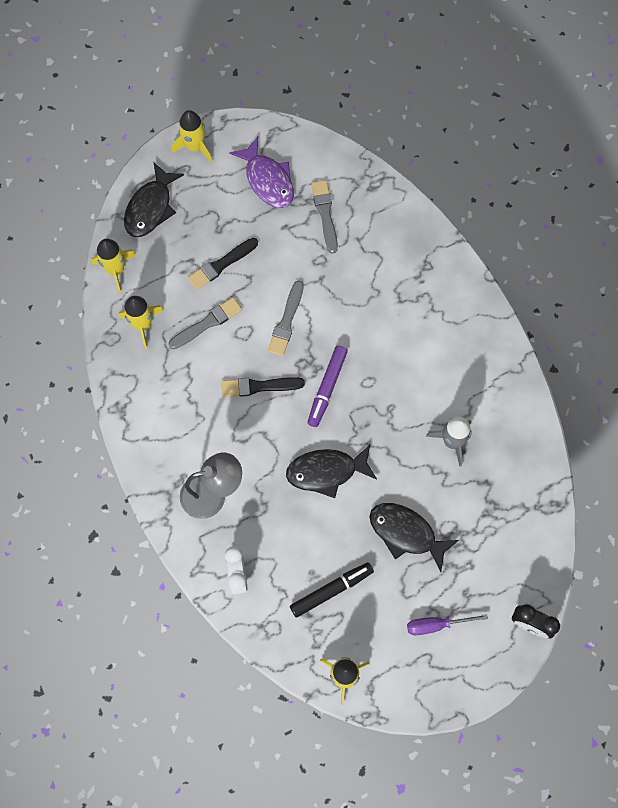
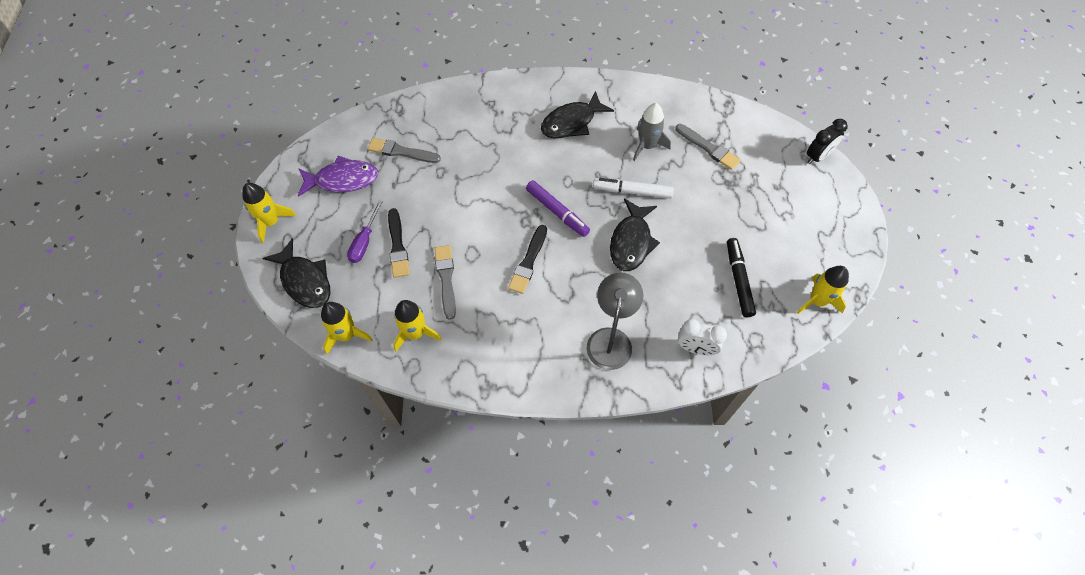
camera: 65 degrees left, 10 degrees down
grey brush [268,280,304,356] -> grey brush moved to [676,124,740,170]
black fish [369,503,459,572] -> black fish moved to [541,91,614,138]
purple screwdriver [407,614,488,635] -> purple screwdriver moved to [347,201,383,263]
none -> white marker [593,178,674,199]

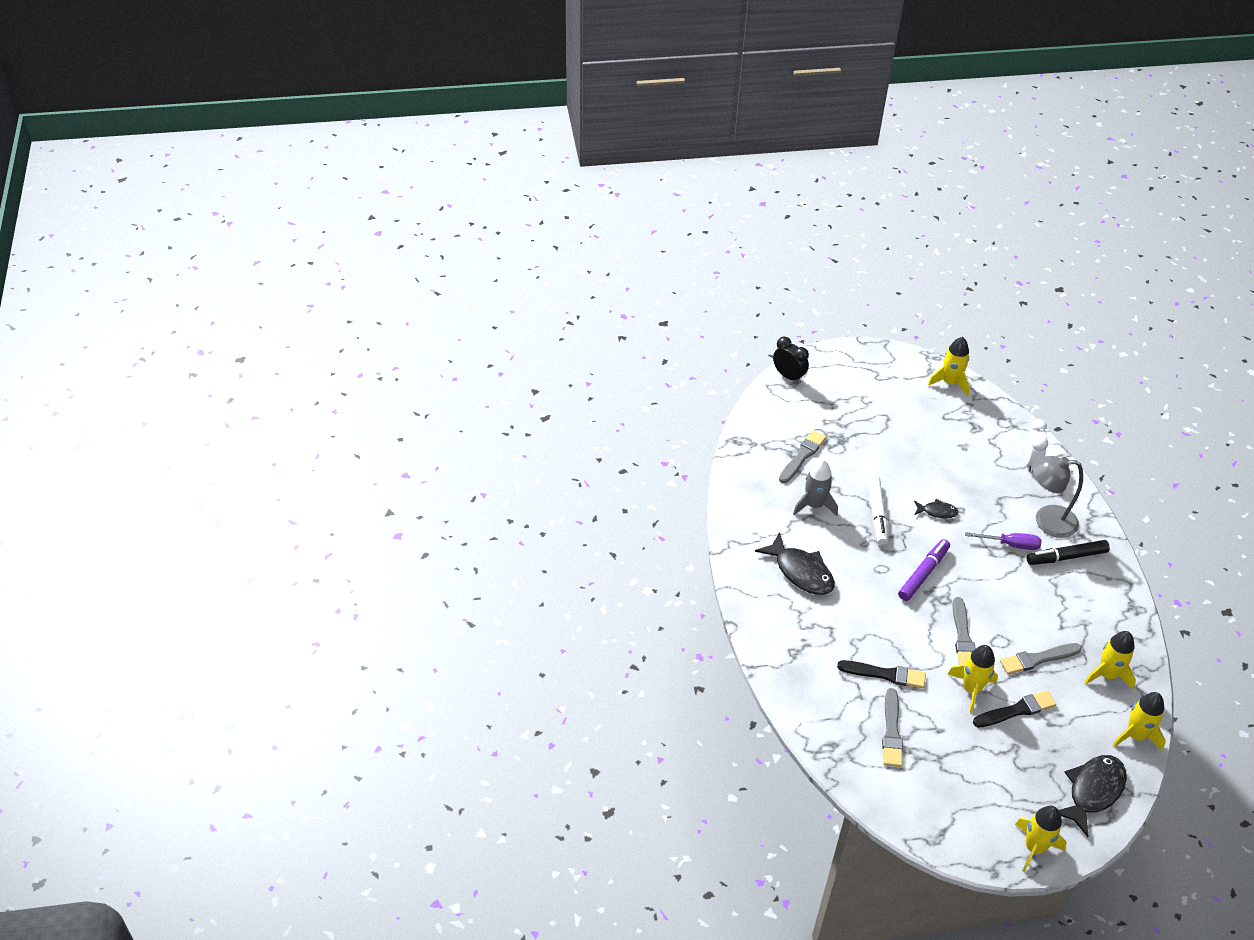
camera: 100 degrees left, 15 degrees down
purple fish [298,156,378,197] -> none
purple screwdriver [347,201,383,263] -> purple screwdriver moved to [965,532,1042,550]
black brush [508,225,547,294] -> black brush moved to [837,660,926,688]
black fish [610,199,660,271] -> black fish [914,499,958,518], size x0.52
black marker [727,238,756,317] -> black marker moved to [1027,540,1110,565]
none -> yellow rocket [947,645,998,713]
none -> grey brush [953,597,976,665]

